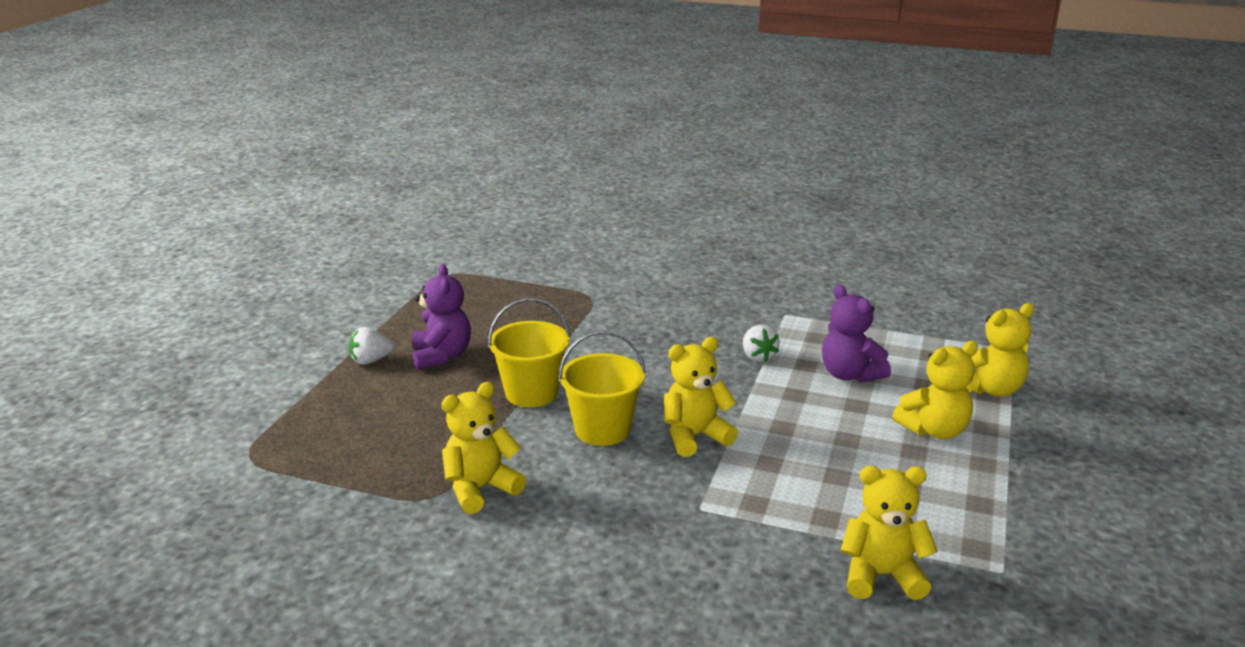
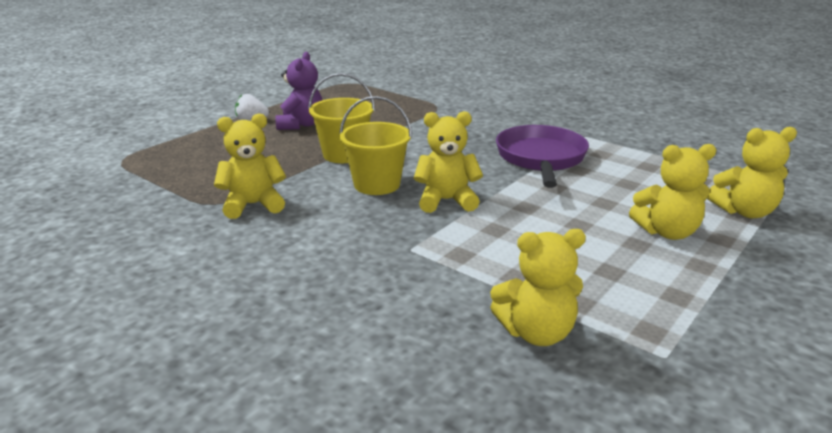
camera: 20 degrees right, 0 degrees up
white strawberry [743,325,780,362] -> purple pan [496,125,589,188]
purple teddy bear [822,285,891,383] -> none
yellow teddy bear [840,466,938,600] -> yellow teddy bear turned 150 degrees clockwise [490,229,586,346]

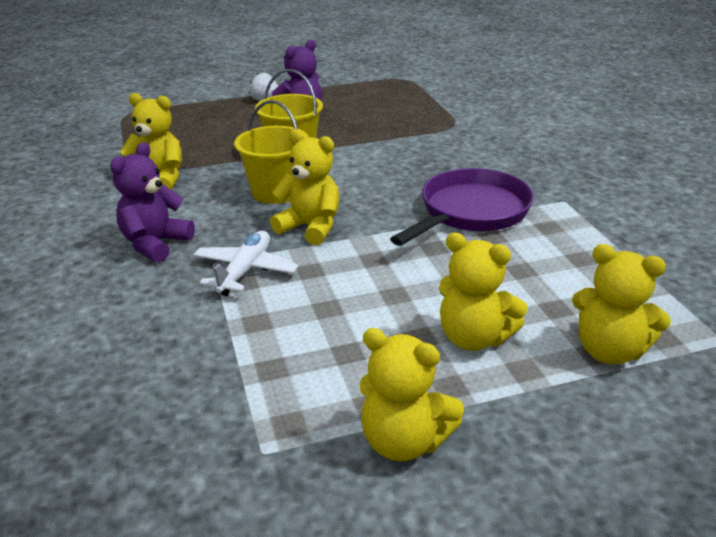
camera: 35 degrees right, 5 degrees up
yellow teddy bear [490,229,586,346] -> yellow teddy bear moved to [359,328,464,461]
none -> purple teddy bear [110,142,195,263]
none -> white plane [193,231,299,296]

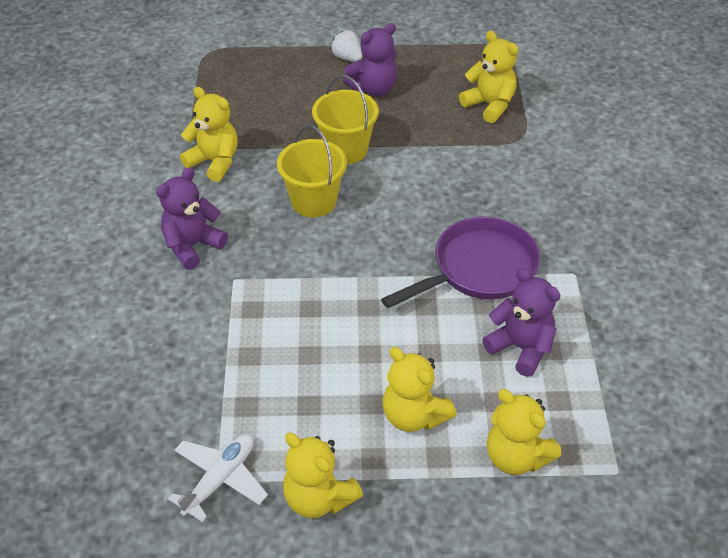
camera: 15 degrees right, 15 degrees up
white plane [193,231,299,296] -> white plane moved to [168,434,268,522]
yellow teddy bear [270,129,339,245] -> yellow teddy bear moved to [459,31,518,123]
none -> purple teddy bear [482,269,560,377]

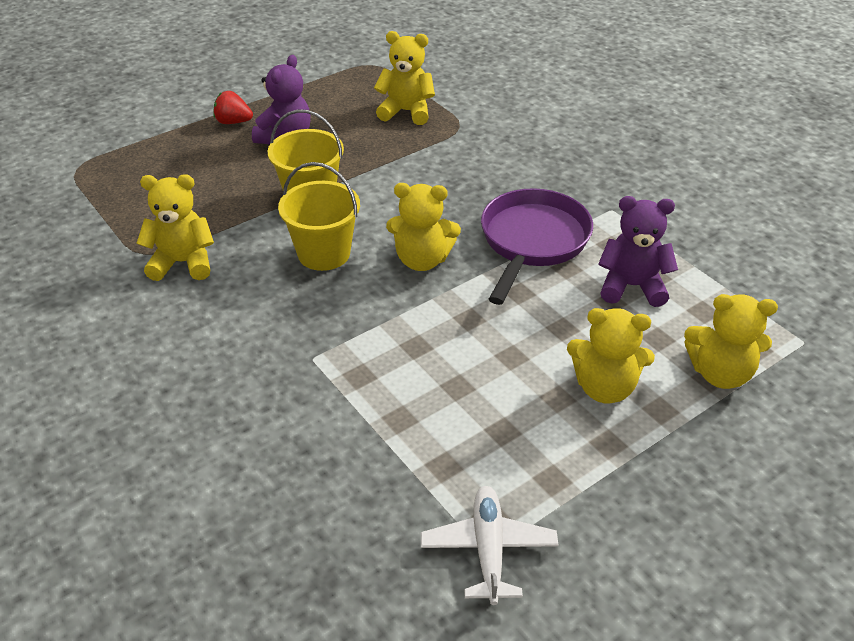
camera: 35 degrees left, 5 degrees down
purple teddy bear [156,168,228,270] -> none
yellow teddy bear [283,433,363,518] -> yellow teddy bear moved to [386,183,461,271]
white strawberry [331,30,362,62] -> red strawberry [213,91,253,124]

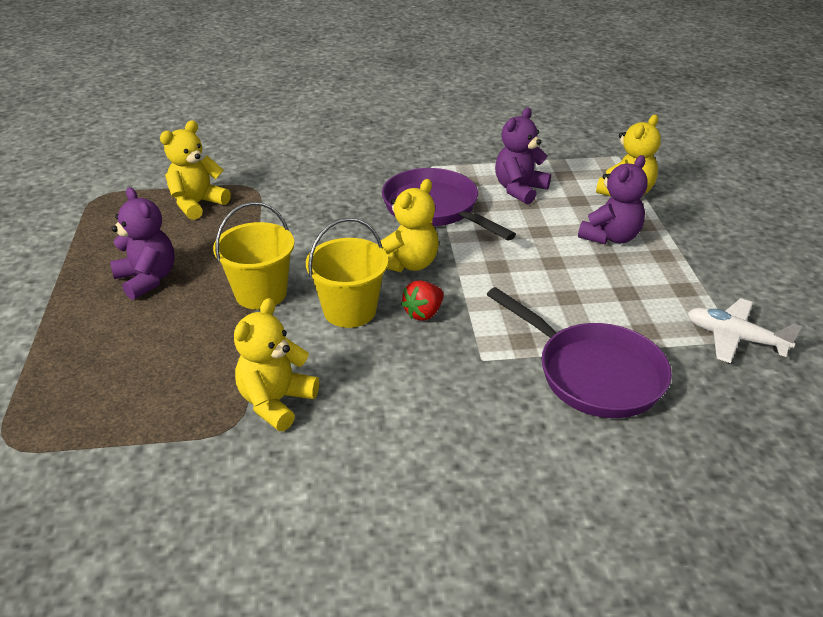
camera: 60 degrees left, 5 degrees down
red strawberry [213,91,253,124] -> red strawberry moved to [401,281,444,321]
yellow teddy bear [567,308,655,404] -> purple teddy bear [578,155,648,245]
none -> purple pan [487,287,672,418]

